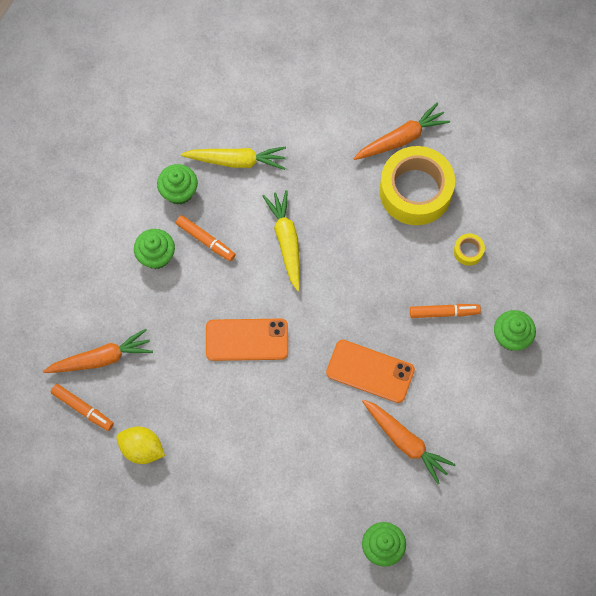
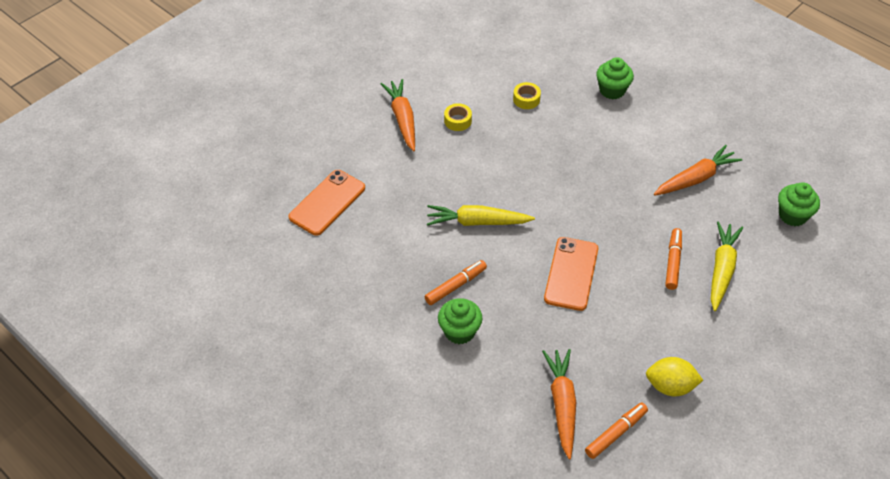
camera: 75 degrees left, 20 degrees down
yellow lemon [116,426,165,464] -> yellow lemon turned 60 degrees clockwise [646,357,703,396]
green cupcake [157,164,198,205] -> none
yellow carrot [181,146,286,170] -> yellow carrot moved to [711,221,743,311]
orange phone [326,340,415,403] -> orange phone moved to [288,170,365,236]
yellow tape [379,146,455,225] -> yellow tape [444,103,472,131], size x0.40
orange marker [410,304,481,318] -> orange marker moved to [665,228,682,290]

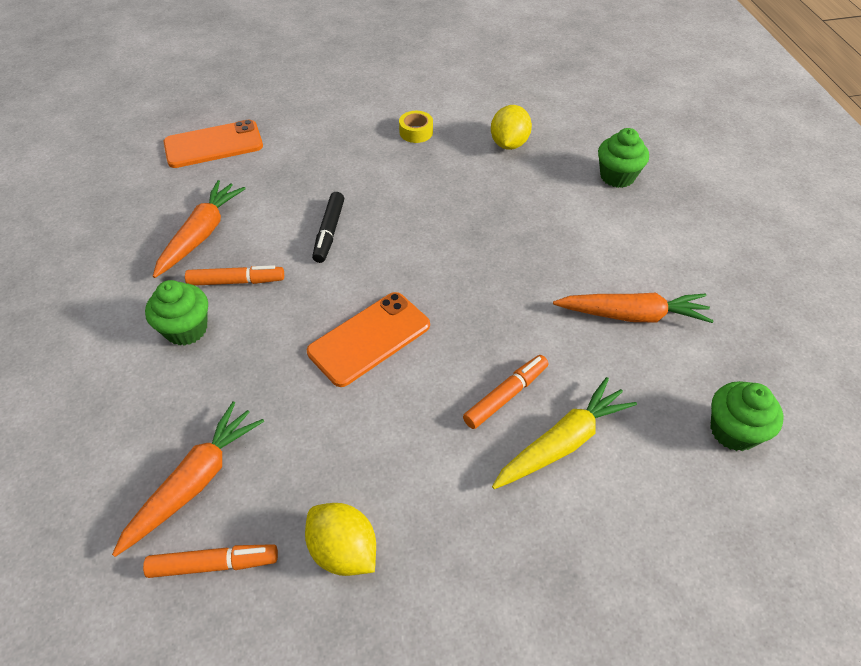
camera: 35 degrees right, 0 degrees up
orange carrot [381,79,415,151] -> orange carrot moved to [153,180,246,278]
yellow carrot [427,205,535,226] -> black marker [312,192,344,263]
yellow tape [513,82,541,109] -> yellow lemon [491,105,532,150]

